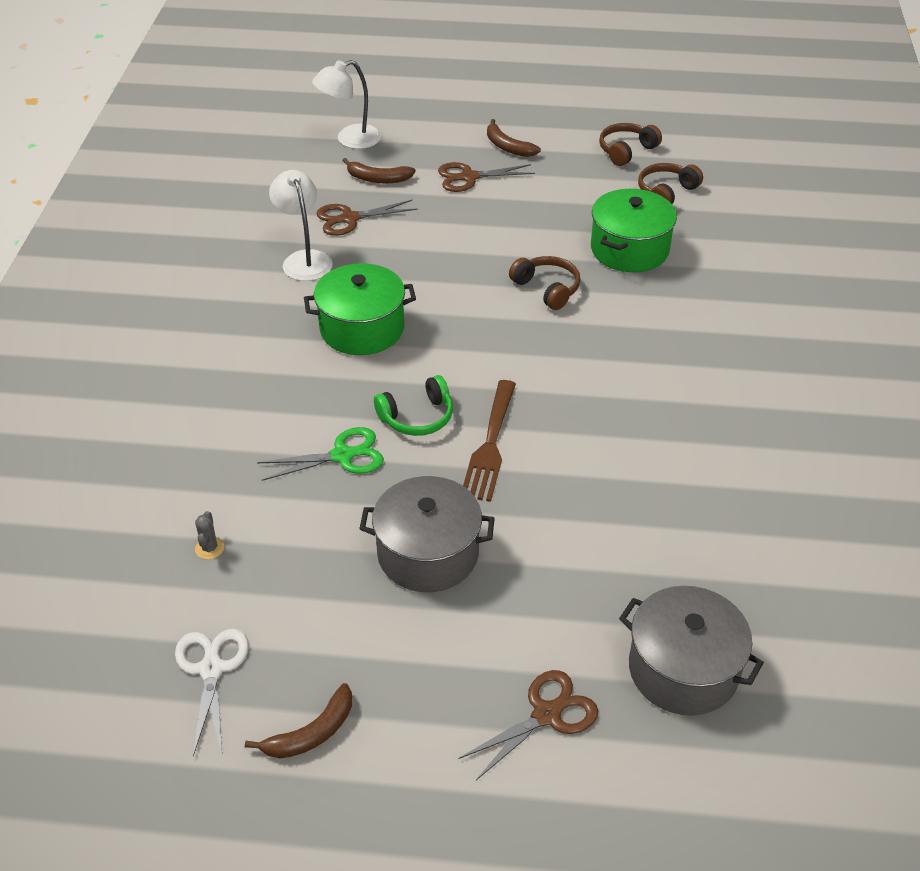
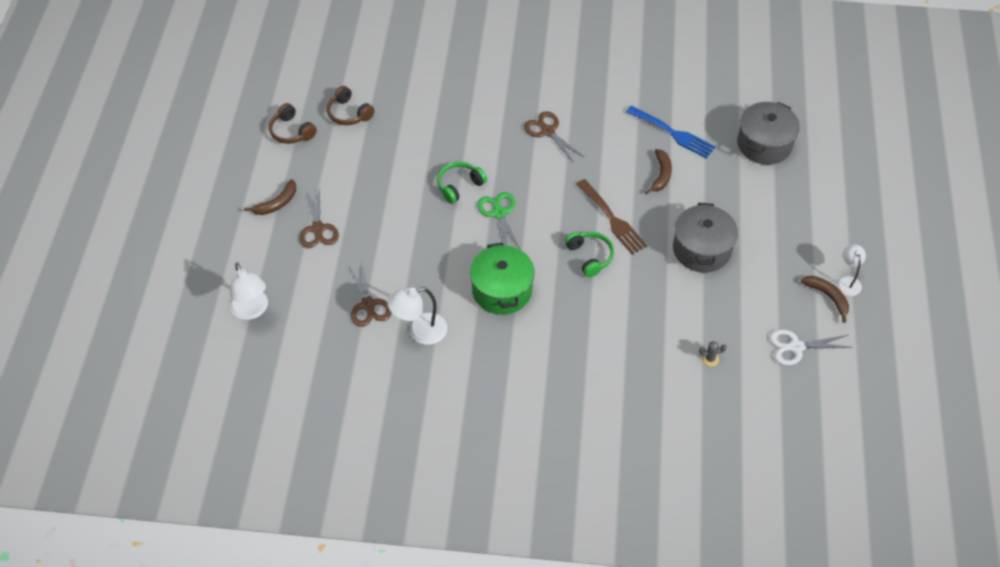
camera: 90 degrees left, 10 degrees up
green scissors [257,427,384,481] -> green scissors moved to [477,192,521,250]
brown banana [342,158,416,183] -> brown banana moved to [645,149,672,194]
brown scissors [458,670,598,780] -> brown scissors moved to [524,111,585,163]
brown fork [463,380,516,502] -> brown fork turned 45 degrees clockwise [577,179,648,255]
brown headphones [509,256,580,310] -> green headphones [437,162,487,204]
green pot [591,189,677,272] -> none
none -> blue fork [626,106,716,159]
none -> white lamp [837,244,866,296]

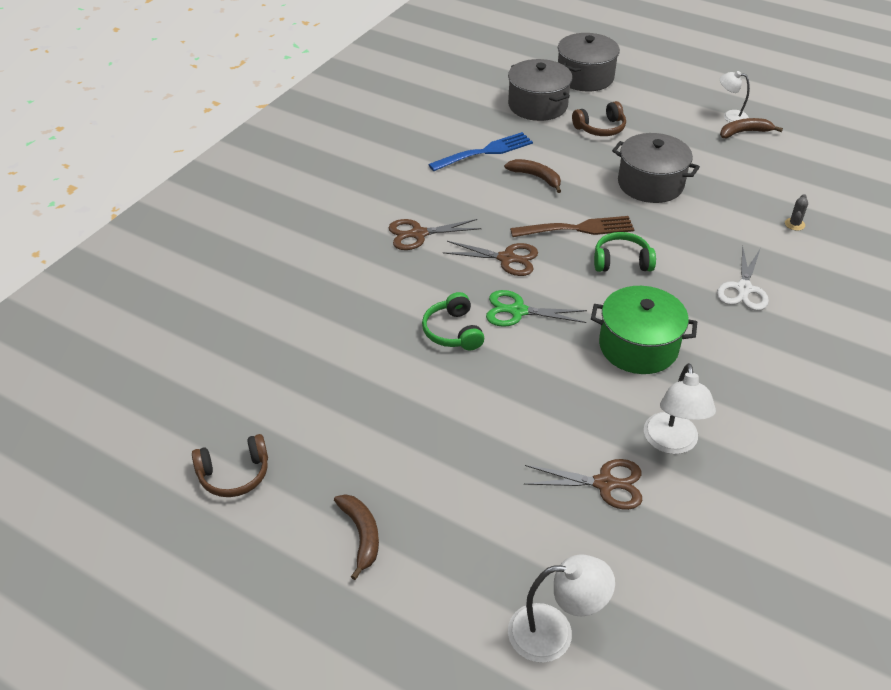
camera: 65 degrees left, 10 degrees down
brown scissors [299,187,339,248] -> brown scissors moved to [443,241,538,276]
brown headphones [327,86,375,125] -> brown headphones moved to [572,101,626,136]
white scissors [770,329,851,365] -> white scissors moved to [717,246,769,311]
none -> grey pot [558,33,620,91]

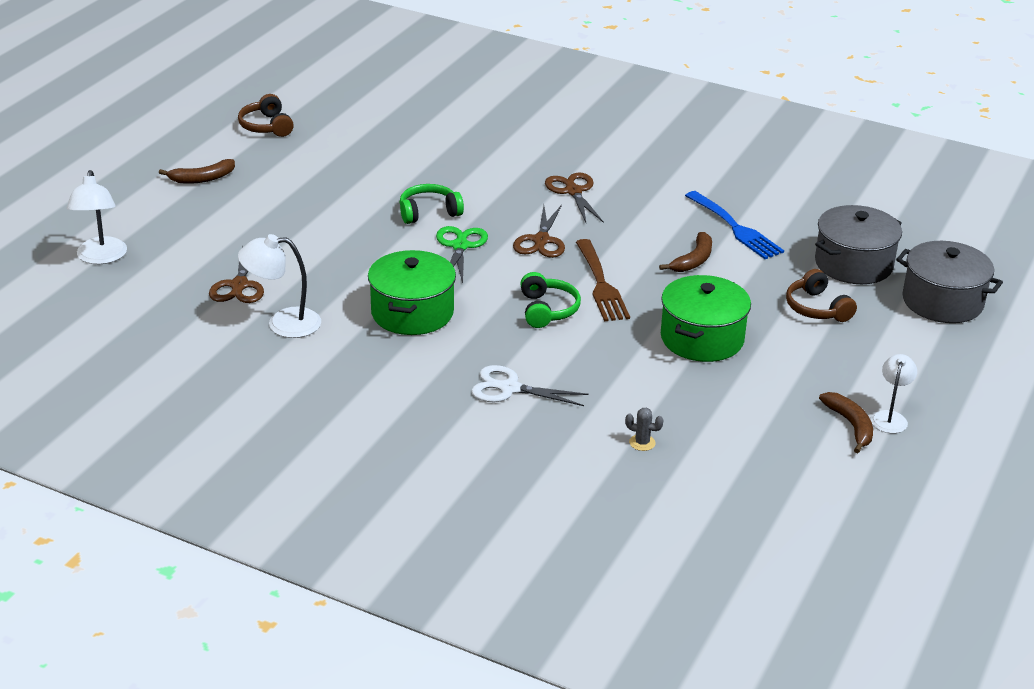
camera: 85 degrees right, 10 degrees down
grey pot [612,133,700,203] -> green pot [661,275,751,362]

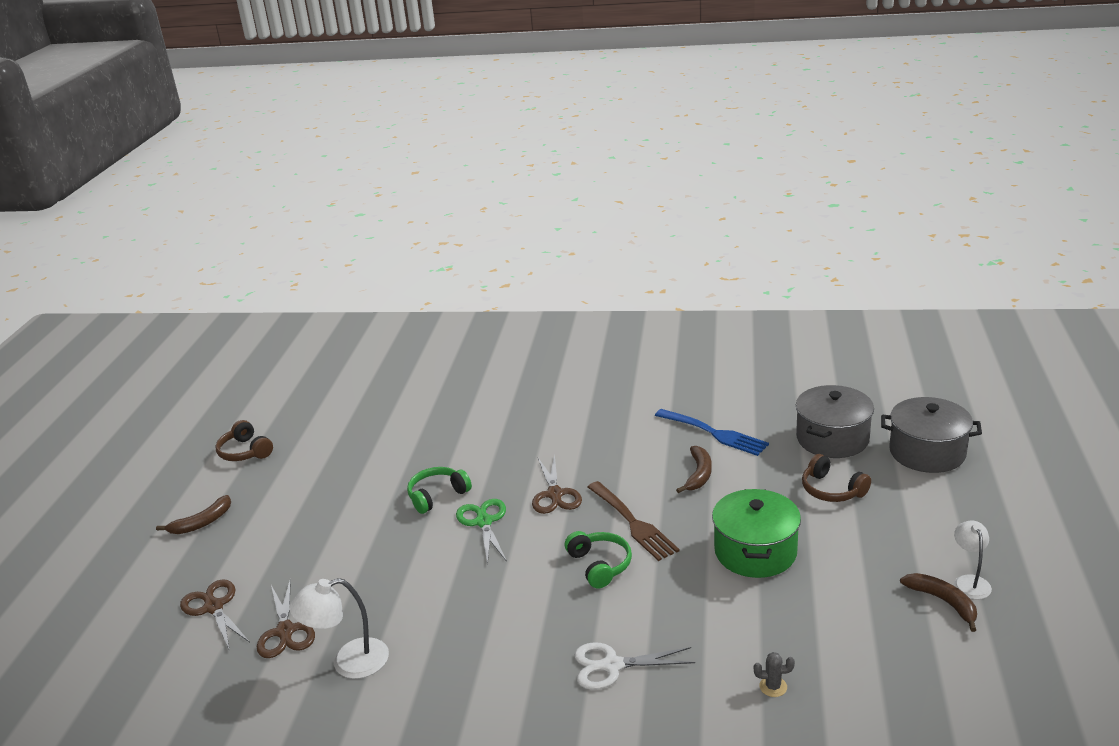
camera: 15 degrees left, 5 degrees down
white lamp [67,170,127,264] -> none
green pot [368,250,456,335] -> none
brown scissors [545,173,604,223] -> brown scissors moved to [180,579,250,651]

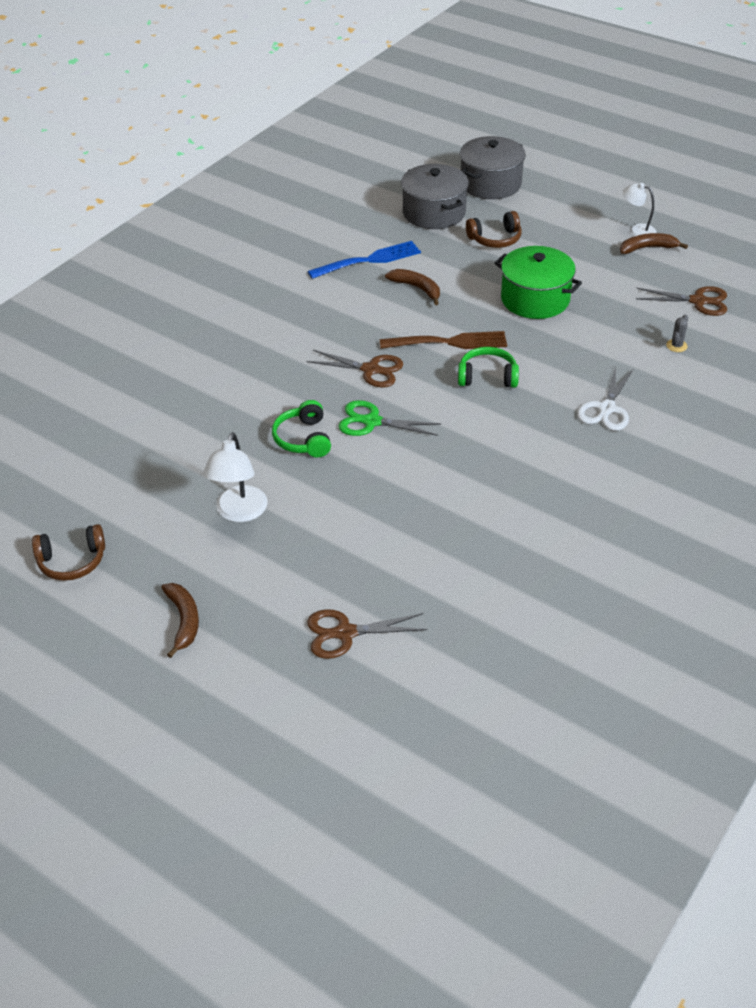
camera: 65 degrees left, 15 degrees up
brown scissors [257,579,315,658] -> brown scissors moved to [636,286,727,316]
white lamp [289,578,389,679] -> white lamp moved to [203,432,268,522]

